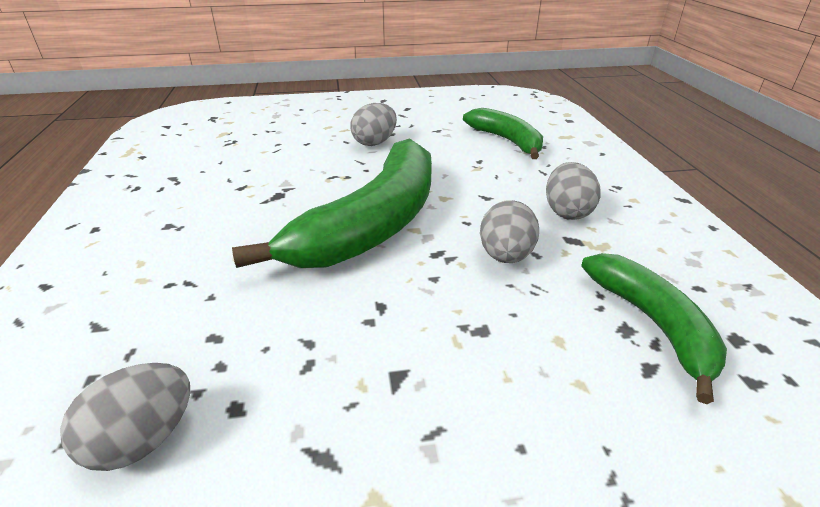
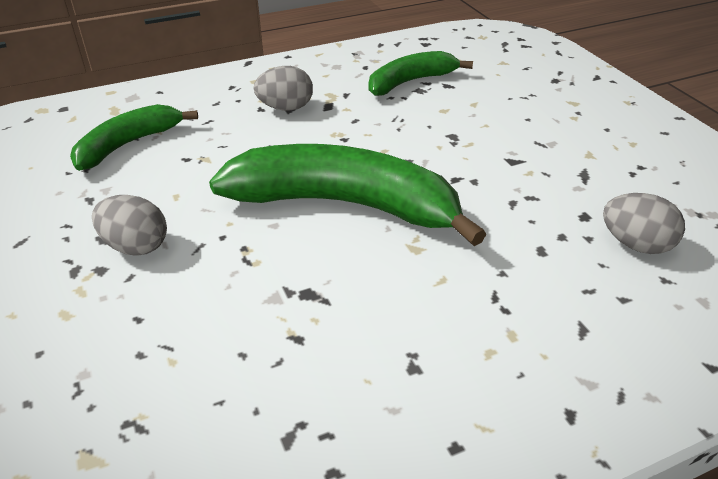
camera: 105 degrees left, 5 degrees up
grey egg [480,200,539,263] -> none

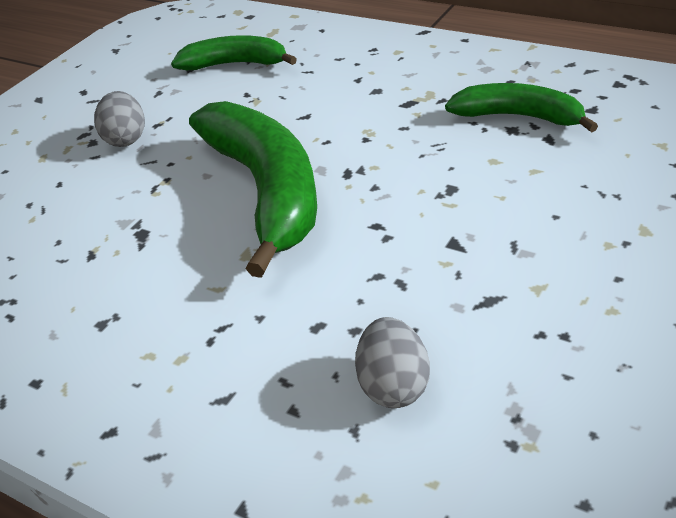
camera: 60 degrees right, 0 degrees up
grey egg [254,66,313,111] -> none

